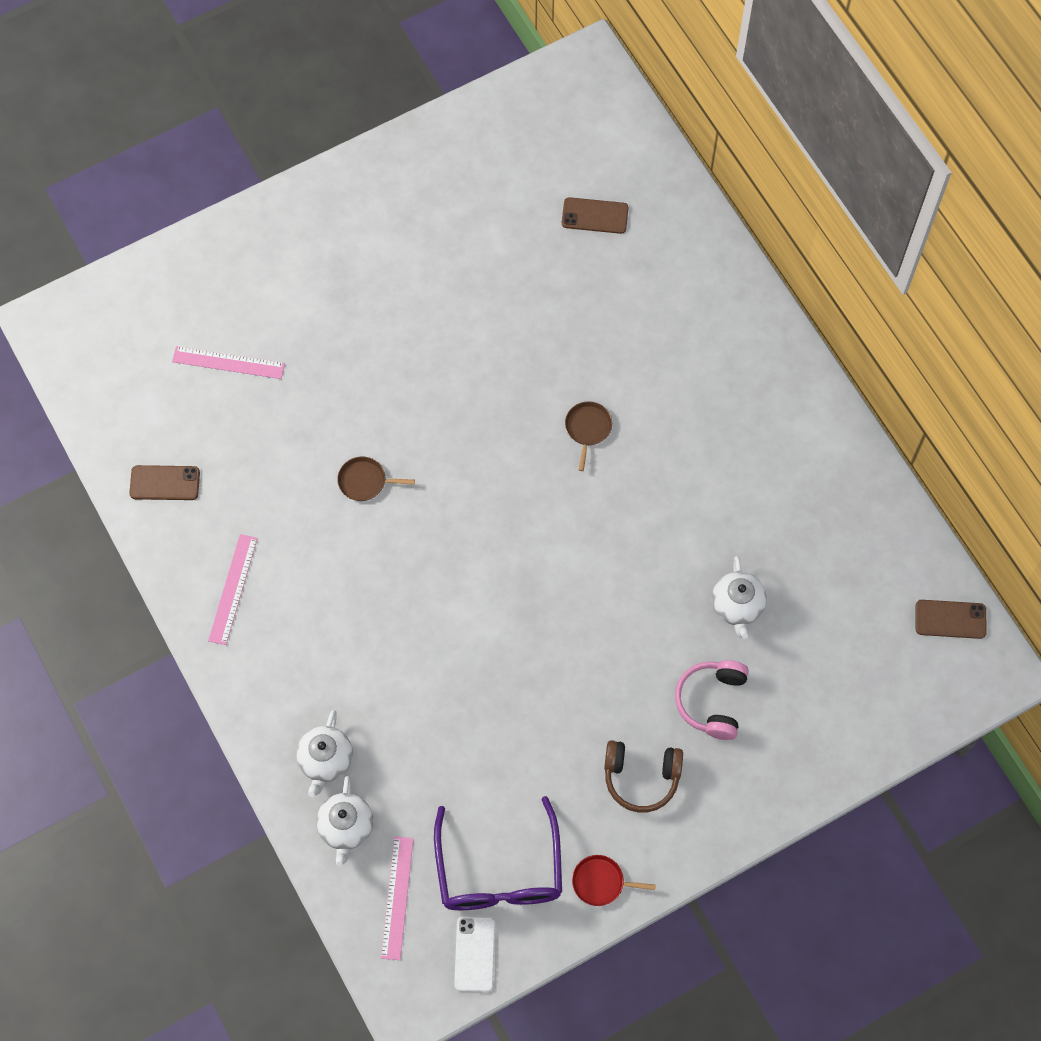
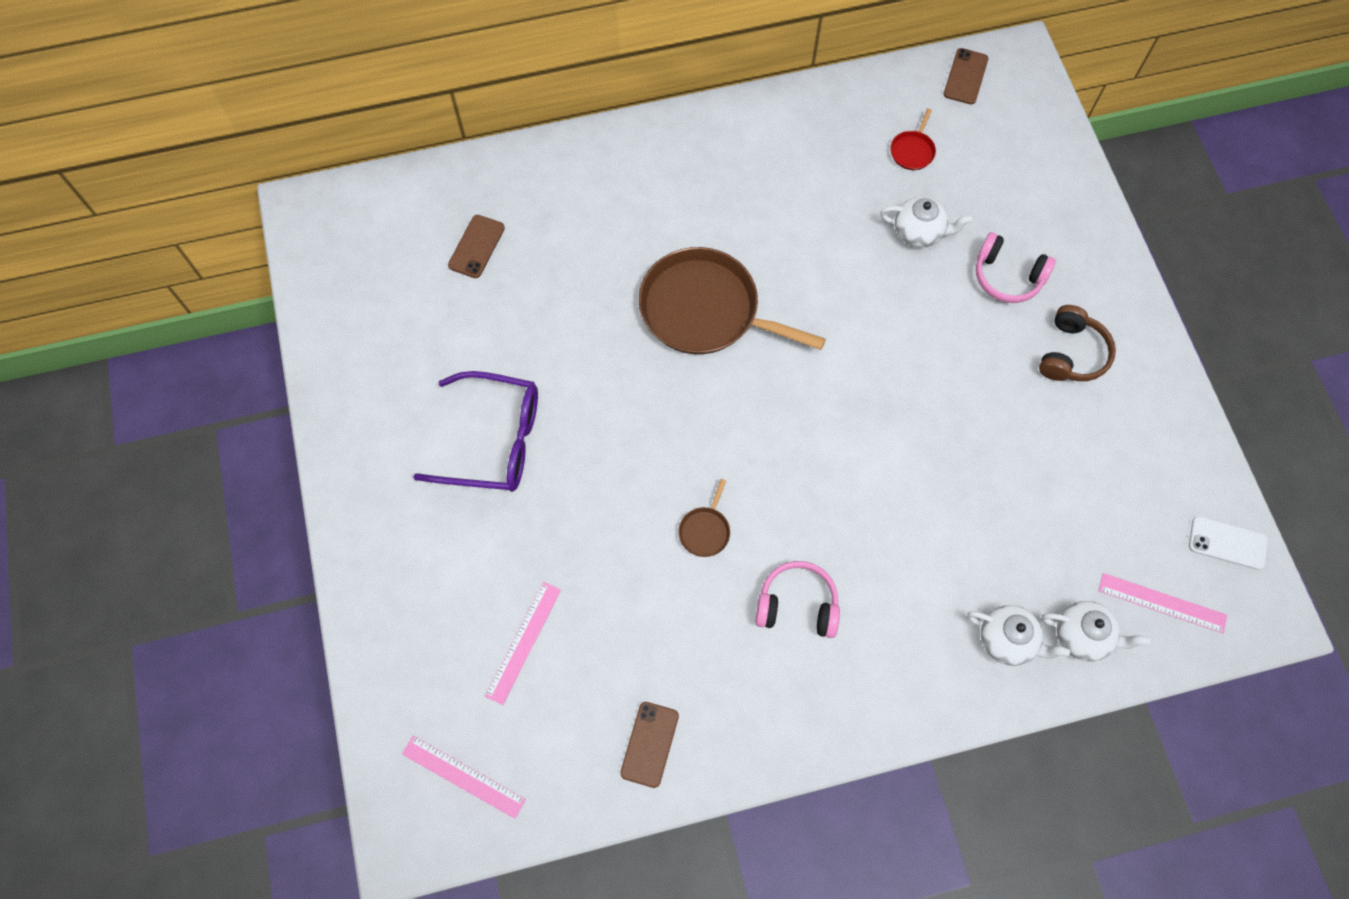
camera: 75 degrees left, 0 degrees up
pink ruler [208,534,258,645] -> pink ruler moved to [402,736,526,819]
purple glasses [434,796,562,910] -> purple glasses moved to [413,371,538,492]
brown pan [565,401,612,471] -> brown pan [639,247,826,354], size x2.47
red pan [572,855,656,906] -> red pan moved to [890,108,936,170]
none -> pink headphones [755,561,840,638]

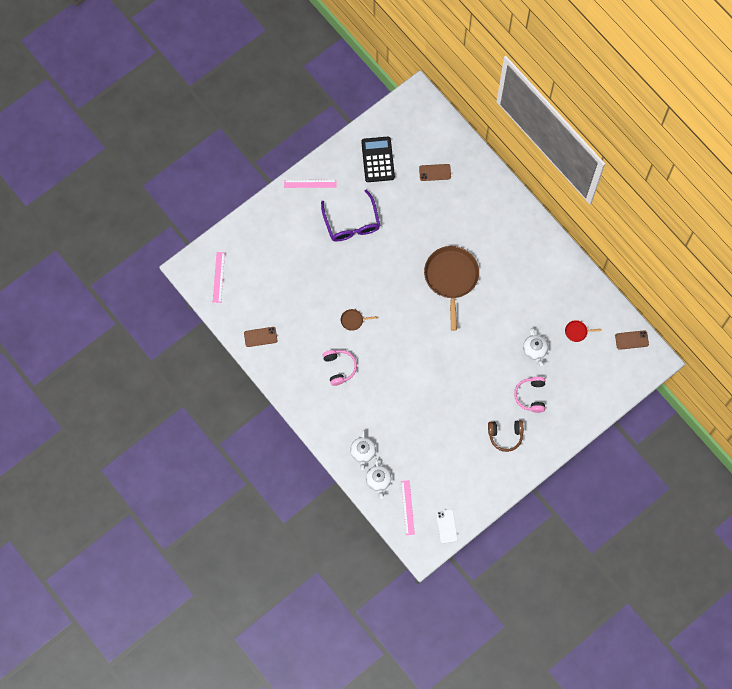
camera: 65 degrees right, 5 degrees up
pink ruler [485,582,561,705] -> pink ruler moved to [284,180,337,188]
none -> black calculator [361,137,395,182]

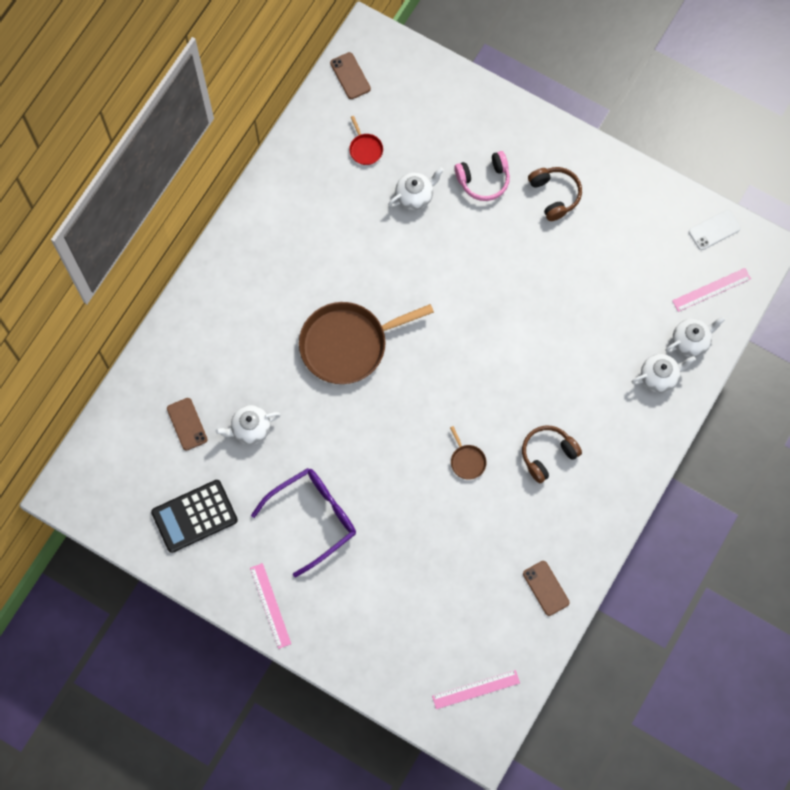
camera: 110 degrees left, 0 degrees up
pink headphones [323,350,357,386] -> brown headphones [522,426,582,483]
none -> white teapot [216,405,281,445]

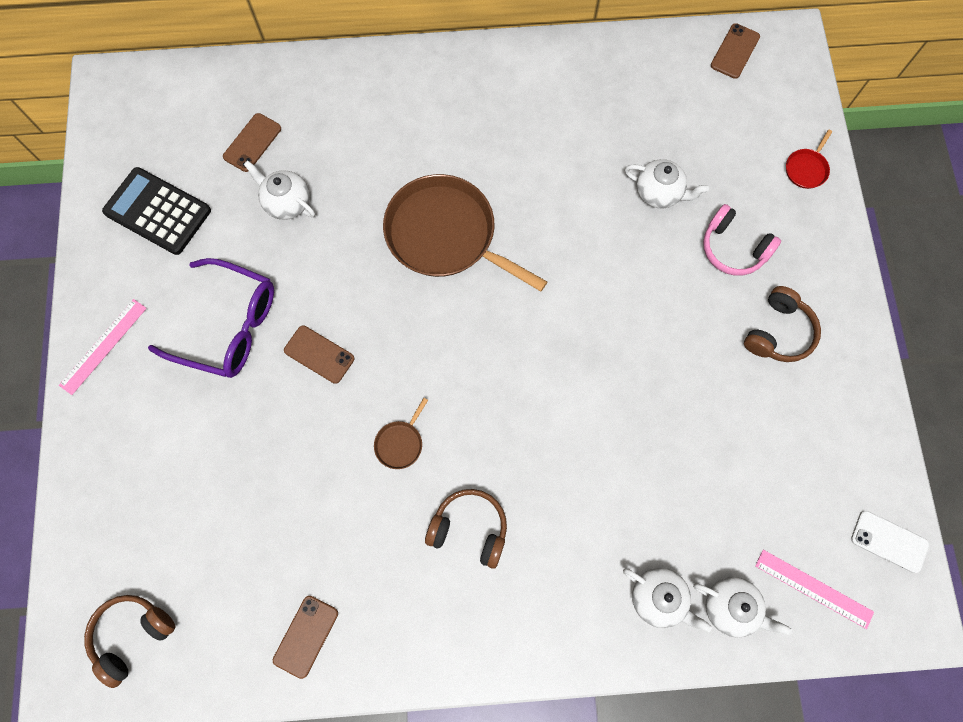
camera: 55 degrees right, 0 degrees up
red pan [349,116,383,165] -> red pan moved to [786,130,832,189]
pink ruler [432,670,520,709] -> brown headphones [84,595,175,688]
none -> brown phone [284,325,354,384]

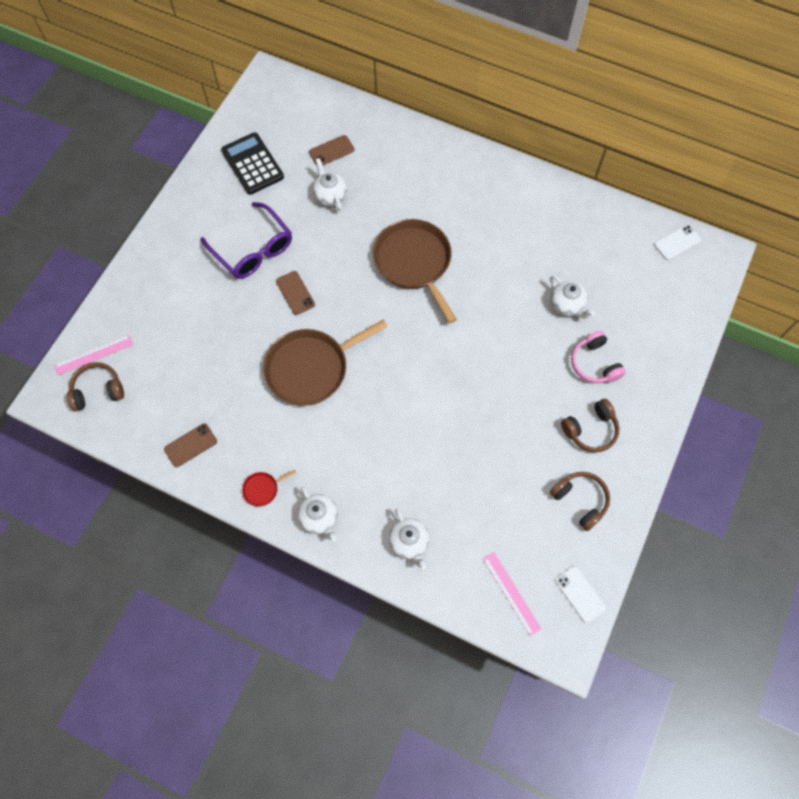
camera: 30 degrees right, 5 degrees down
pink ruler [59,299,147,395] -> pink ruler moved to [54,335,133,375]
brown pan [374,398,428,469] -> brown pan [263,320,388,406], size x2.47
brown headphones [425,489,507,569] -> brown headphones moved to [550,472,610,531]
white teapot [693,577,792,638] -> white teapot moved to [298,487,338,541]
brown phone [711,23,760,79] -> white phone [654,225,702,260]
red pan [786,130,832,189] -> red pan moved to [242,470,296,506]

